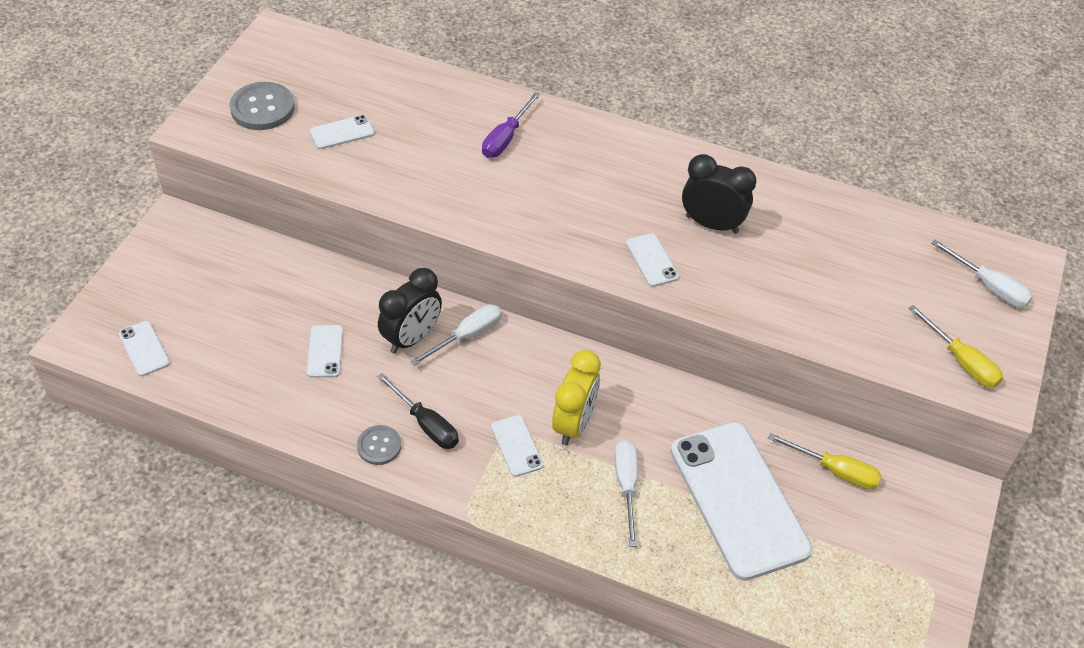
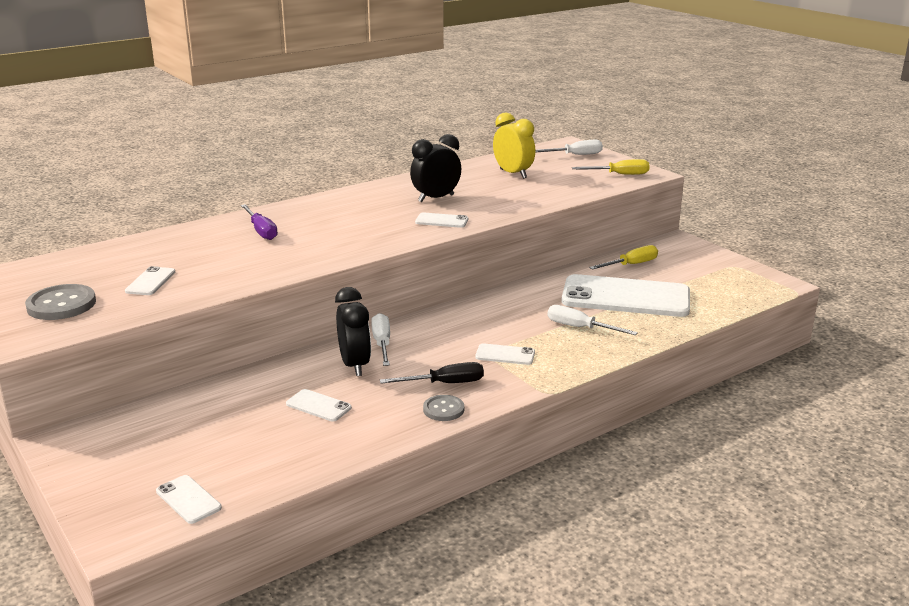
camera: 55 degrees left, 25 degrees down
white phone [119,321,170,376] -> white phone turned 45 degrees clockwise [156,475,222,524]
yellow clock [552,350,601,445] -> yellow clock moved to [493,112,535,179]

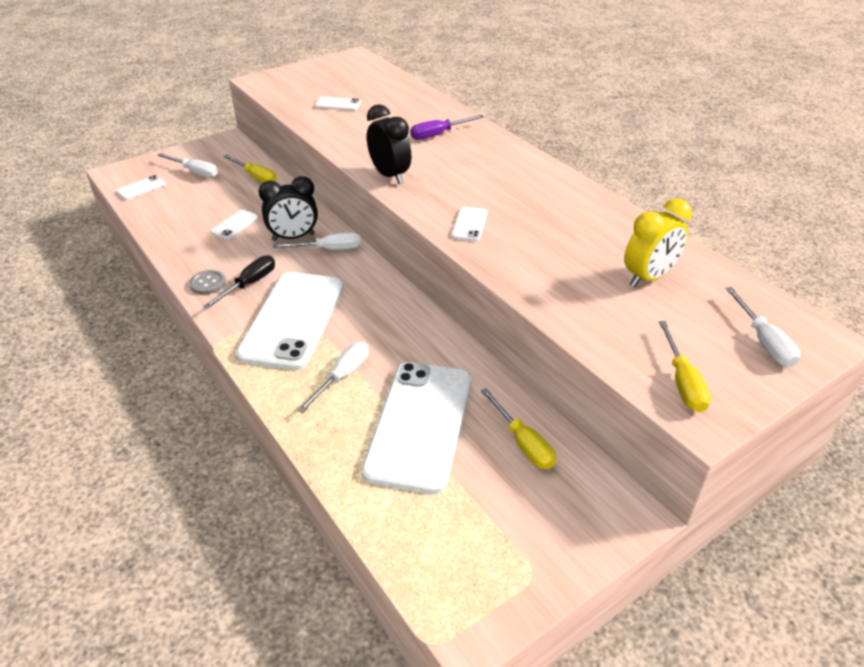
camera: 90 degrees right, 15 degrees up
grey button [25,284,96,320] -> none
black screwdriver [380,362,484,384] -> black screwdriver turned 135 degrees counterclockwise [203,255,275,309]
black clock [410,134,461,202] -> black clock moved to [367,104,411,184]
white phone [475,343,535,365] -> white phone [236,272,344,370], size x2.43
none -> white screwdriver [157,153,218,178]
none -> yellow screwdriver [223,155,277,183]

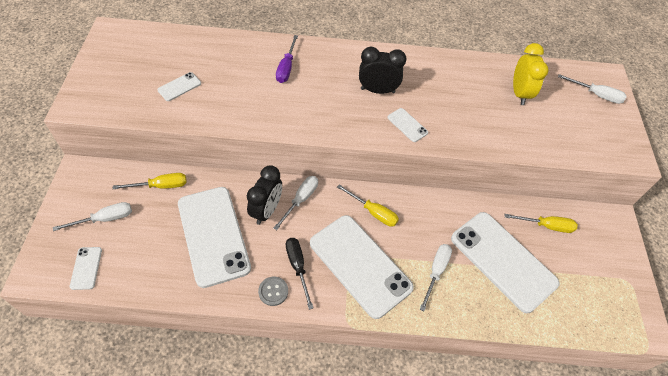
camera: 55 degrees left, 15 degrees up
white phone [210,210,259,240] -> white phone [178,187,251,288], size x2.43
white screwdriver [297,342,369,413] -> white screwdriver turned 45 degrees clockwise [419,244,452,311]
black clock [367,104,411,184] -> black clock moved to [359,47,406,94]
yellow screwdriver [659,321,711,412] -> yellow screwdriver moved to [337,184,399,227]

